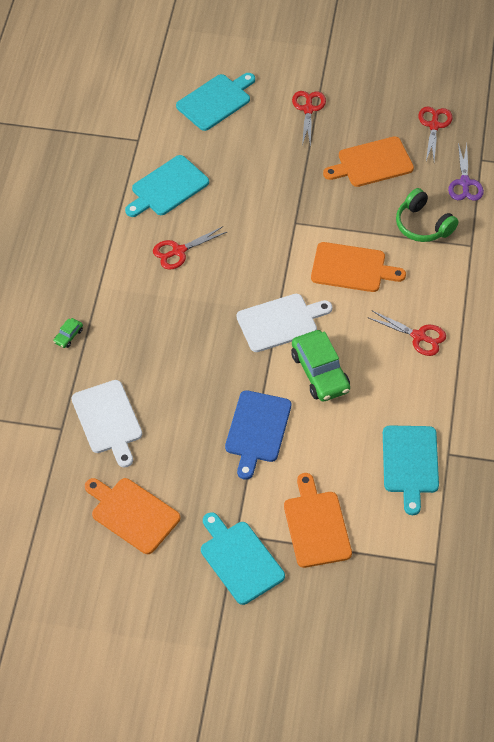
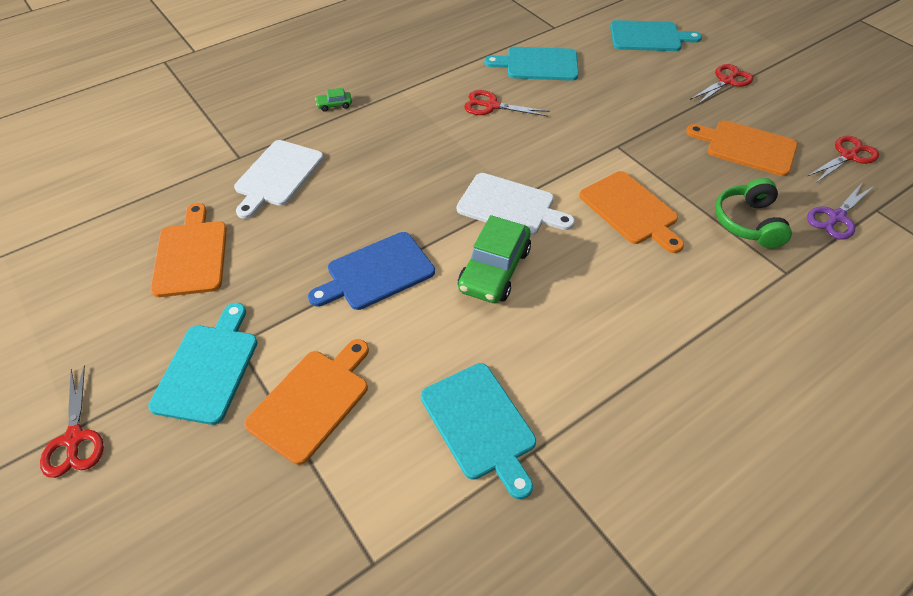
camera: 45 degrees right, 5 degrees down
red scissors [367,311,446,356] -> red scissors moved to [40,365,104,478]
turquoise cutting board [383,425,439,515] -> turquoise cutting board turned 75 degrees counterclockwise [421,363,536,499]

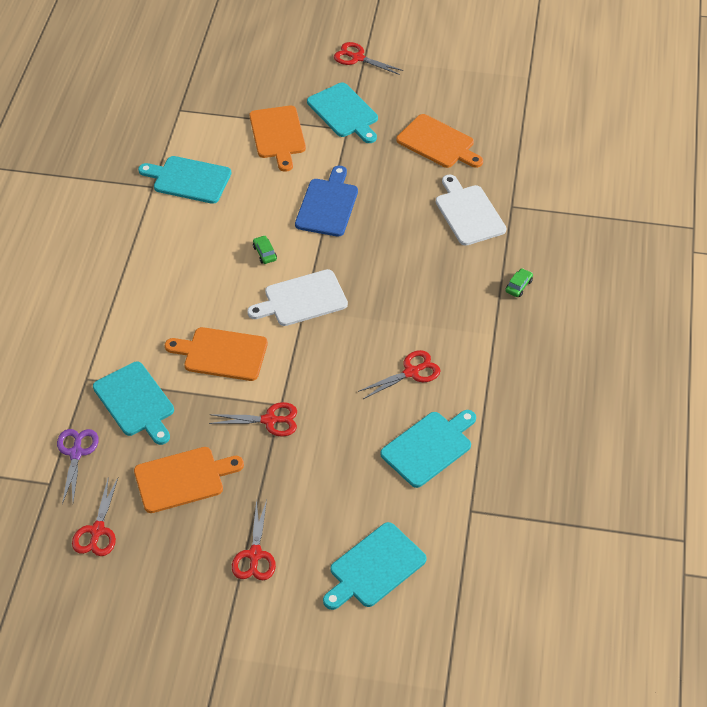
camera: 135 degrees right, 0 degrees up
green car [458,215,531,303] -> green car [253,235,277,264], size x0.44
green headphones [715,178,792,248] -> turquoise cutting board [93,362,174,445]
none -> red scissors [209,402,297,437]

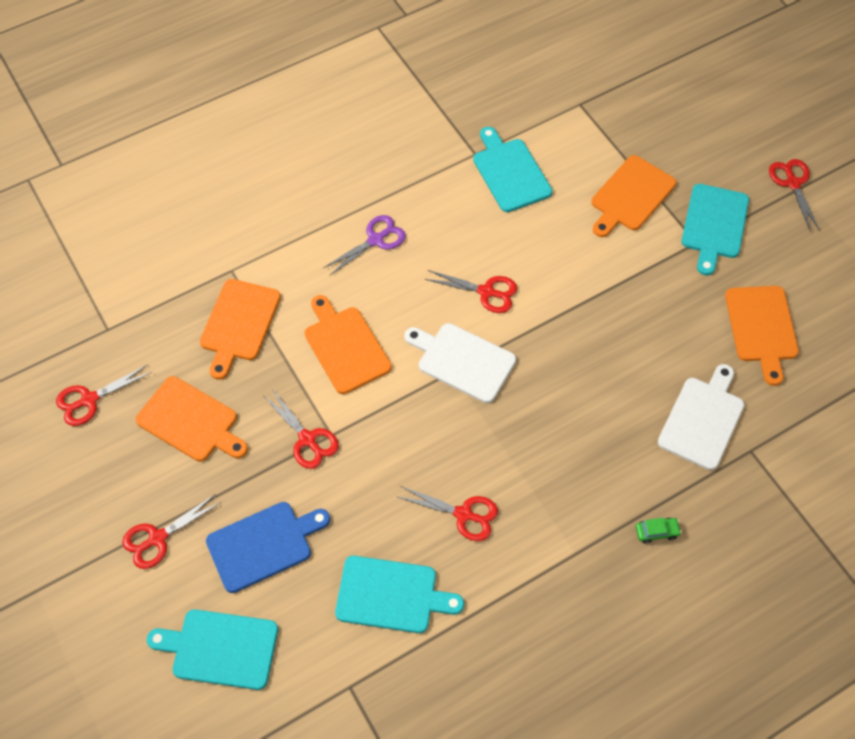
camera: 50 degrees right, 10 degrees up
purple scissors [57,429,99,504] -> purple scissors moved to [323,215,406,276]
turquoise cutting board [93,362,174,445] -> orange cutting board [200,279,281,380]
green car [253,235,277,264] -> red scissors [425,270,517,313]
blue cutting board [295,166,358,237] -> blue cutting board moved to [206,502,330,593]

